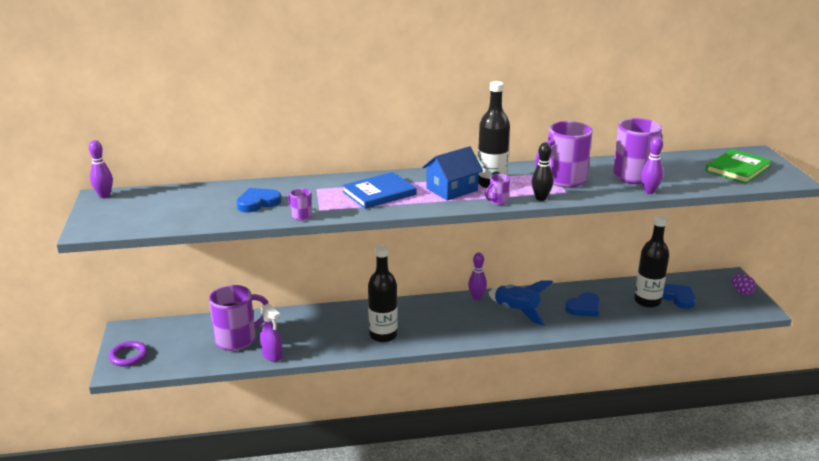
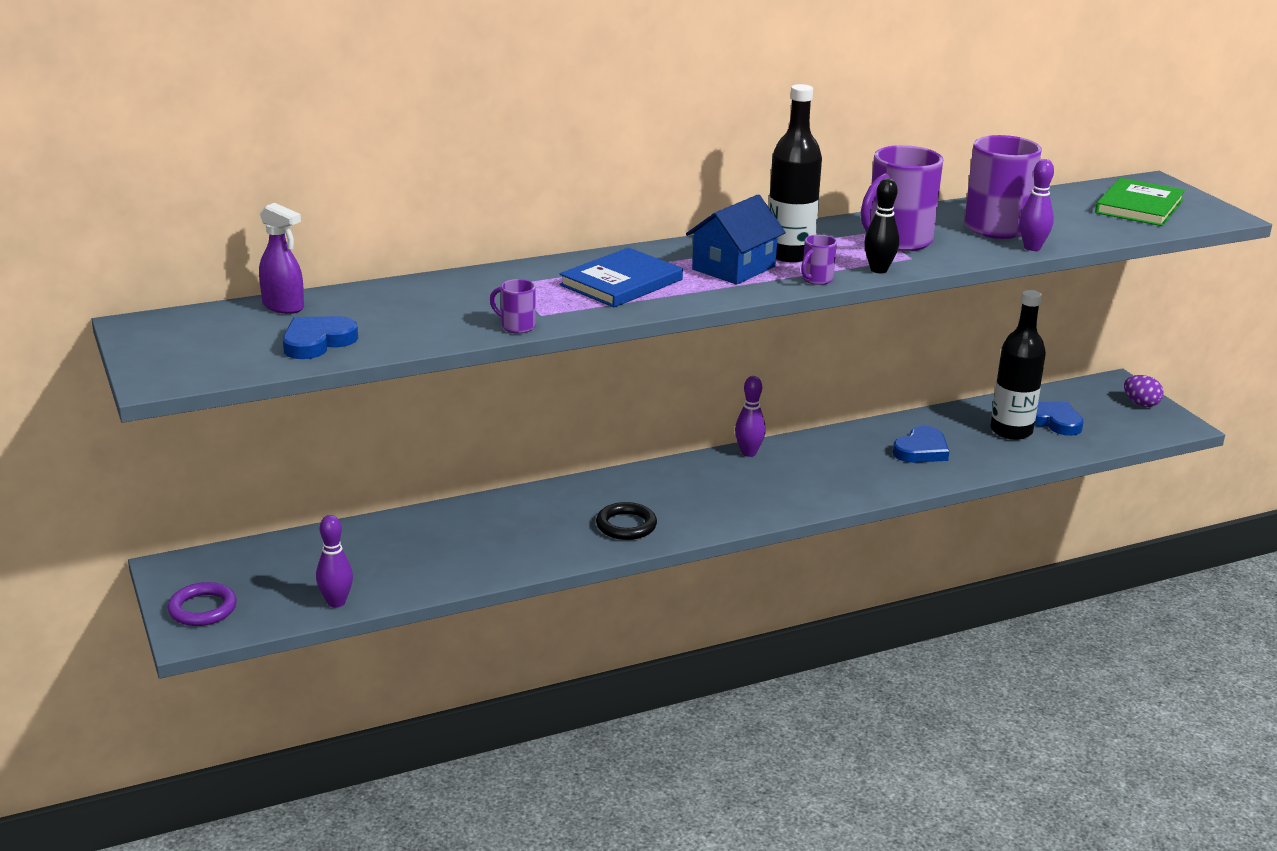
camera: 15 degrees left, 0 degrees up
purple bowling pin [89,140,113,198] -> purple bowling pin moved to [316,515,353,608]
purple mug [209,285,268,351] -> none
blue heart [236,188,281,212] -> blue heart moved to [283,316,358,359]
purple spray bottle [260,303,283,362] -> purple spray bottle moved to [259,203,304,314]
black bottle [368,246,398,342] -> black ring [596,502,657,540]
blue rocket [489,281,553,326] -> none

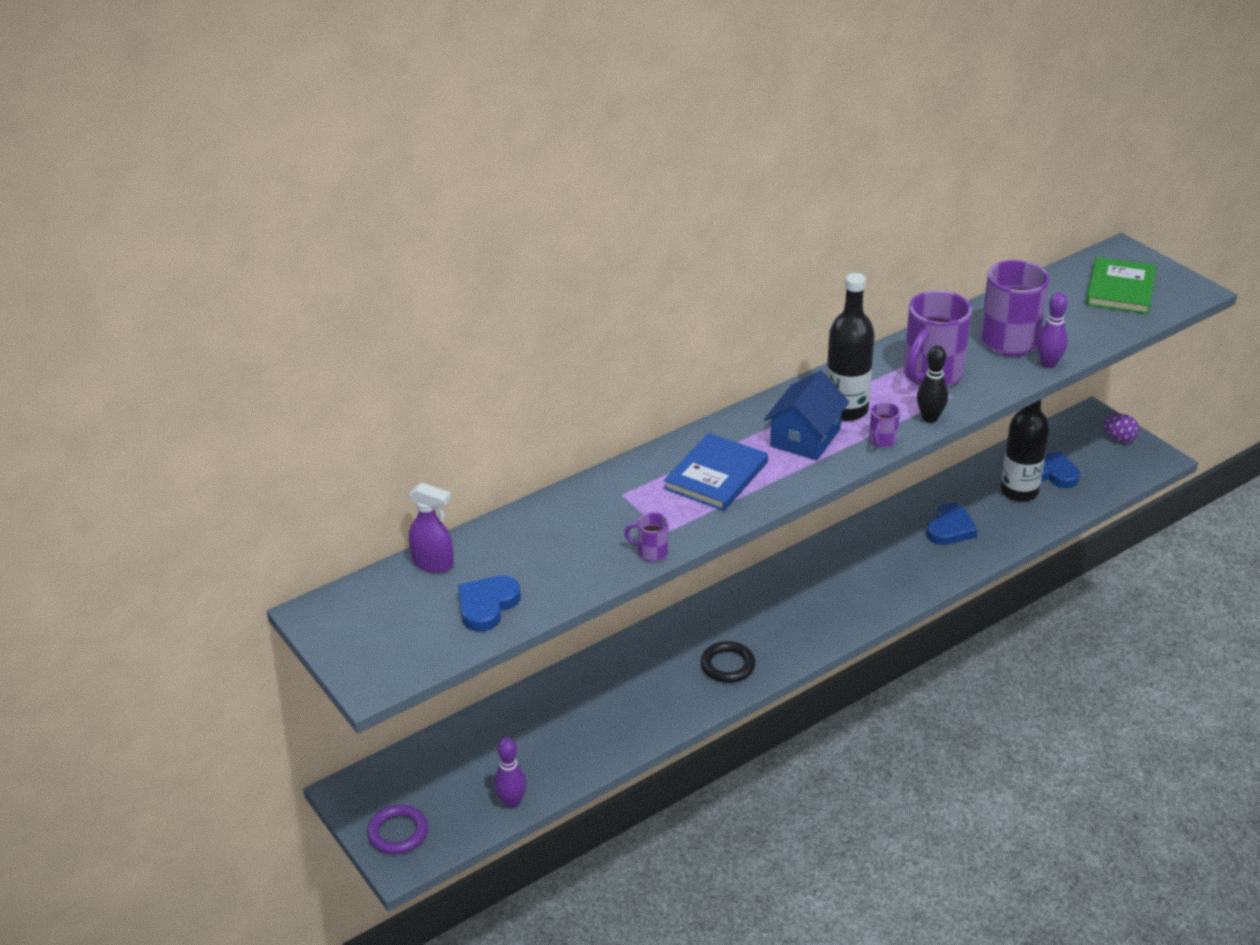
camera: 10 degrees left, 10 degrees up
purple bowling pin [735,376,766,457] -> none

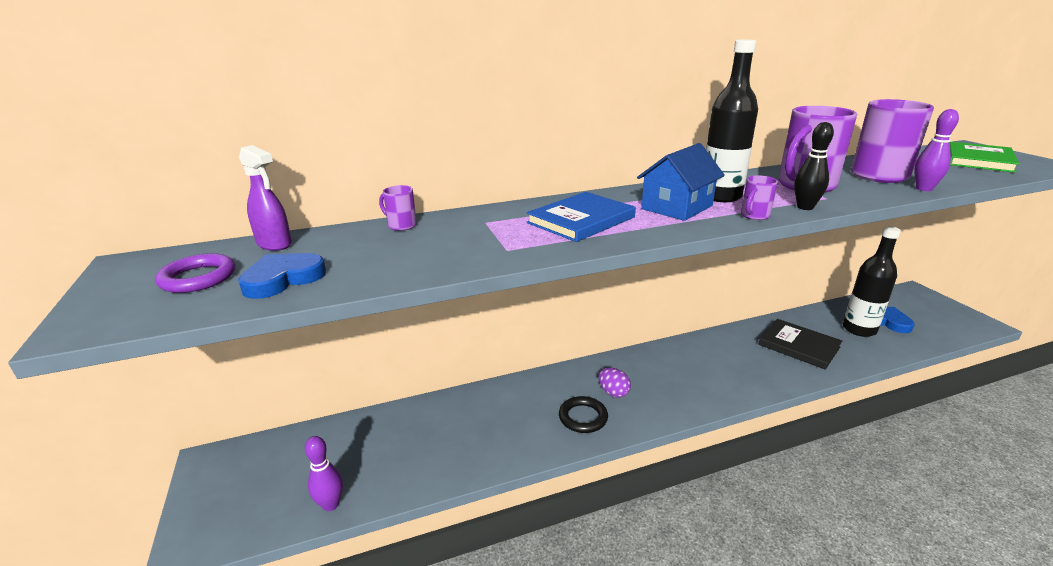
camera: 15 degrees right, 10 degrees down
purple ring [367,805,428,854] -> purple ring moved to [155,253,235,293]
purple mug [624,512,668,562] -> purple mug moved to [379,185,417,231]
blue heart [926,503,978,545] -> black book [758,319,842,370]
purple egg [1103,414,1140,442] -> purple egg moved to [598,368,631,398]

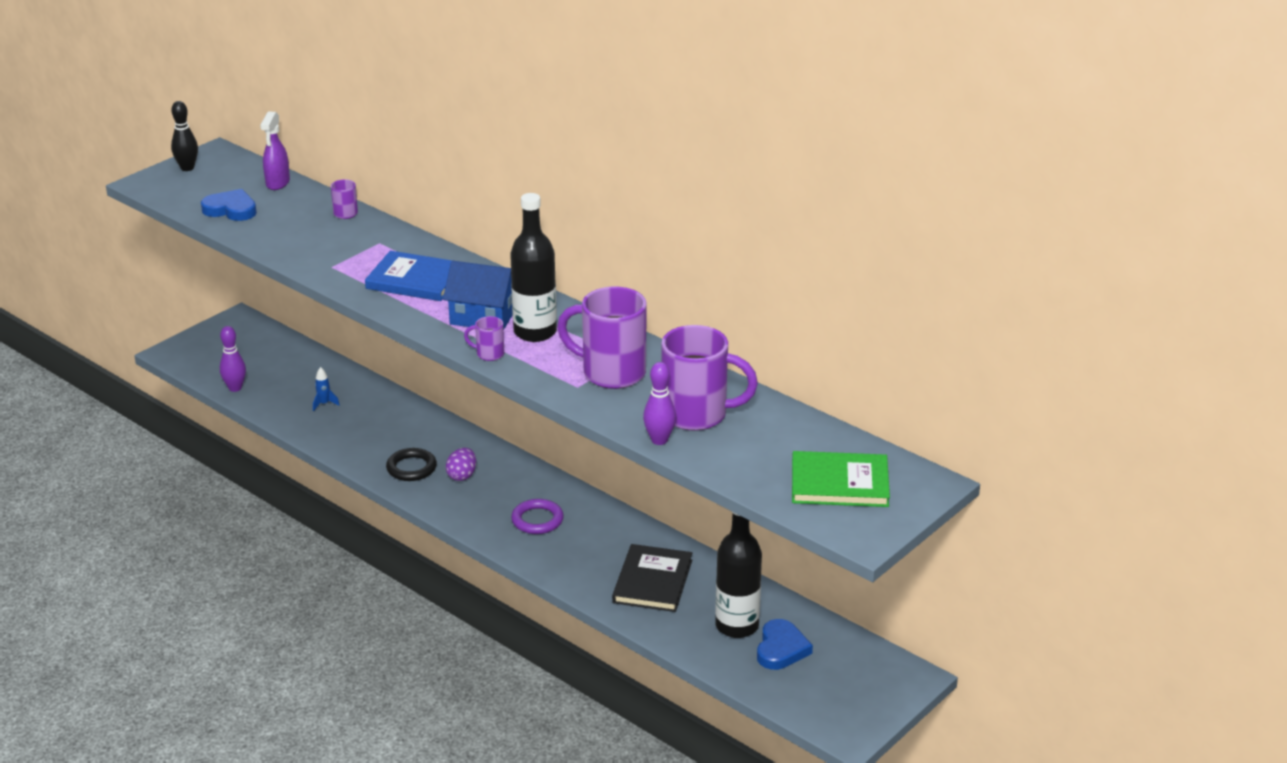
camera: 60 degrees right, 5 degrees up
purple ring [155,253,235,293] -> purple ring moved to [511,499,564,534]
black bowling pin [794,122,834,210] -> black bowling pin moved to [171,101,198,171]
none -> blue rocket [313,367,339,411]

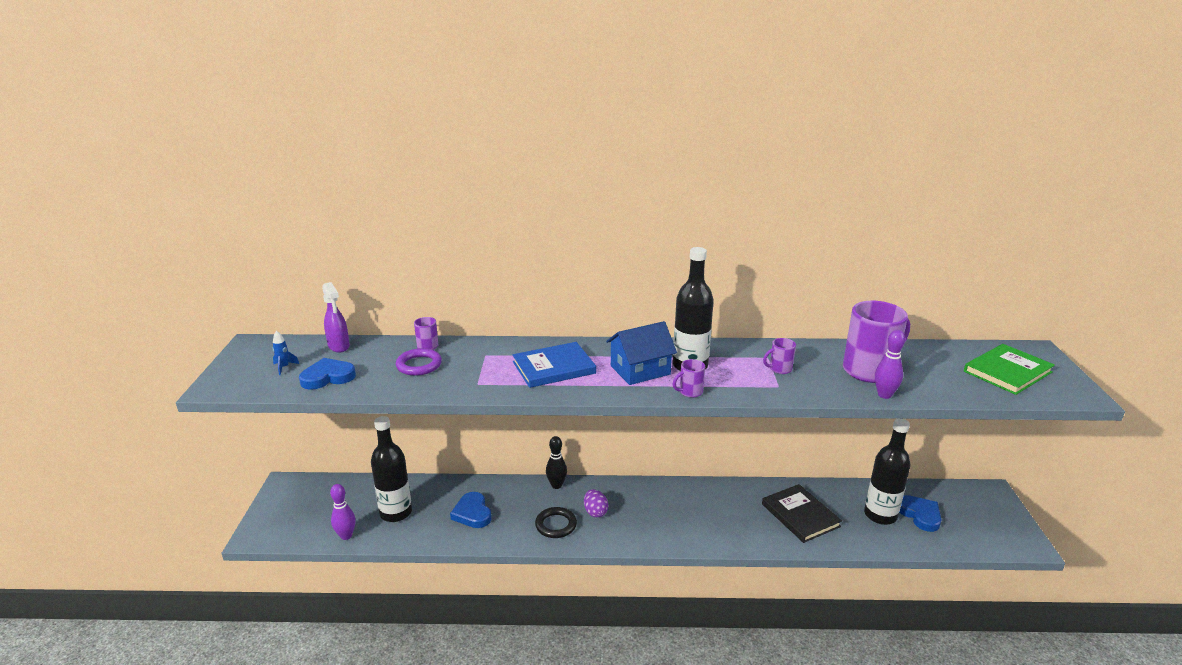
camera: 40 degrees left, 5 degrees down
black bowling pin [171,101,198,171] -> black bowling pin moved to [546,436,567,489]
blue rocket [313,367,339,411] -> blue rocket moved to [272,331,299,375]
purple ring [511,499,564,534] -> purple ring moved to [396,348,442,376]
purple mug [557,287,647,389] -> purple mug [763,338,796,374], size x0.45
none -> black bottle [371,416,412,522]
none -> blue heart [450,492,492,528]

